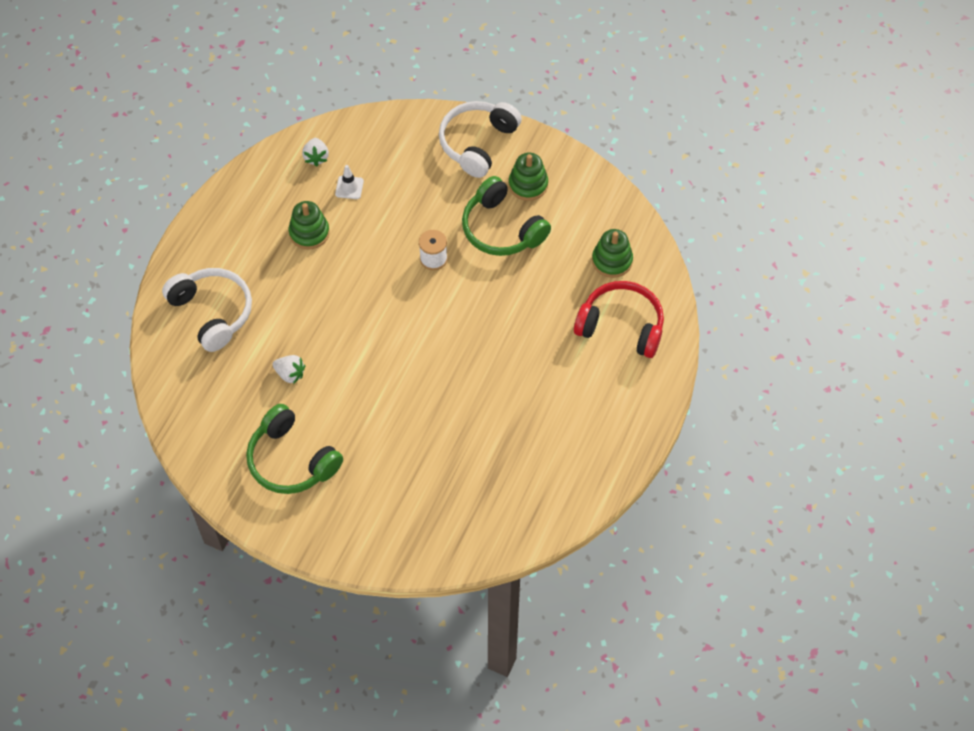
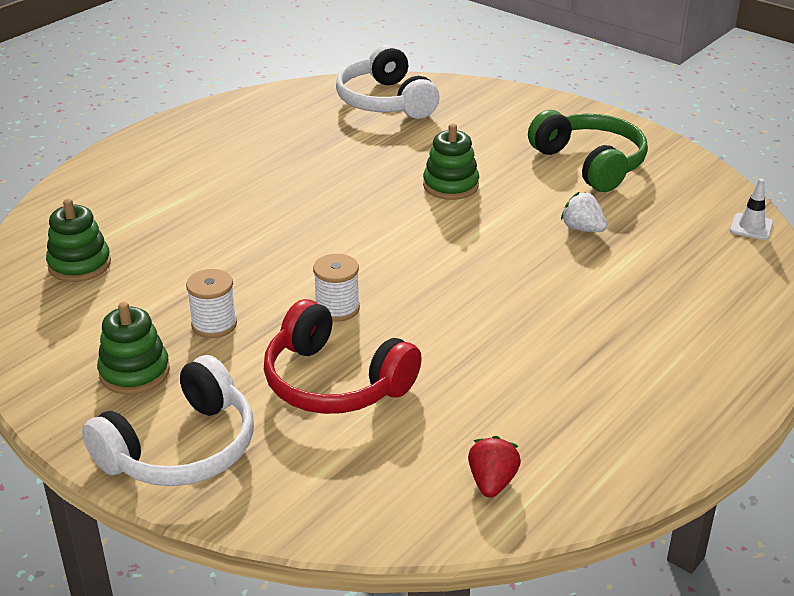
camera: 165 degrees left, 25 degrees down
white headphones [162,268,252,352] -> white headphones moved to [336,44,440,119]
green stacking toy [289,201,330,250] -> green stacking toy moved to [423,123,479,200]
white strawberry [302,138,329,167] -> red strawberry [468,436,521,498]
white traffic cone [335,165,364,199] -> white traffic cone moved to [730,179,773,240]
green headphones [462,176,551,256] -> white spool [186,269,237,338]
red headphones [574,281,664,358] -> red headphones moved to [264,299,422,414]

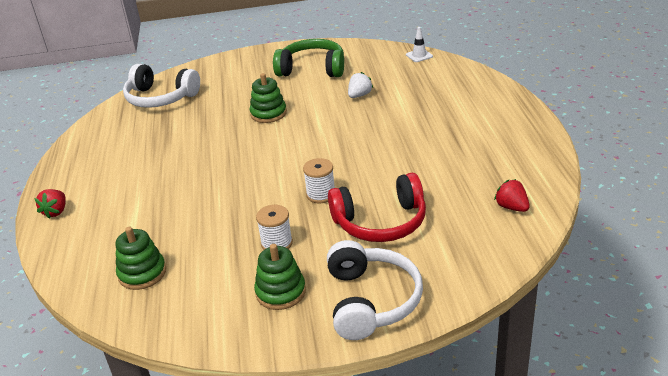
camera: 45 degrees left, 0 degrees up
white strawberry [561,192,607,232] -> white strawberry turned 135 degrees clockwise [348,72,373,98]
none -> red strawberry [34,189,66,219]

